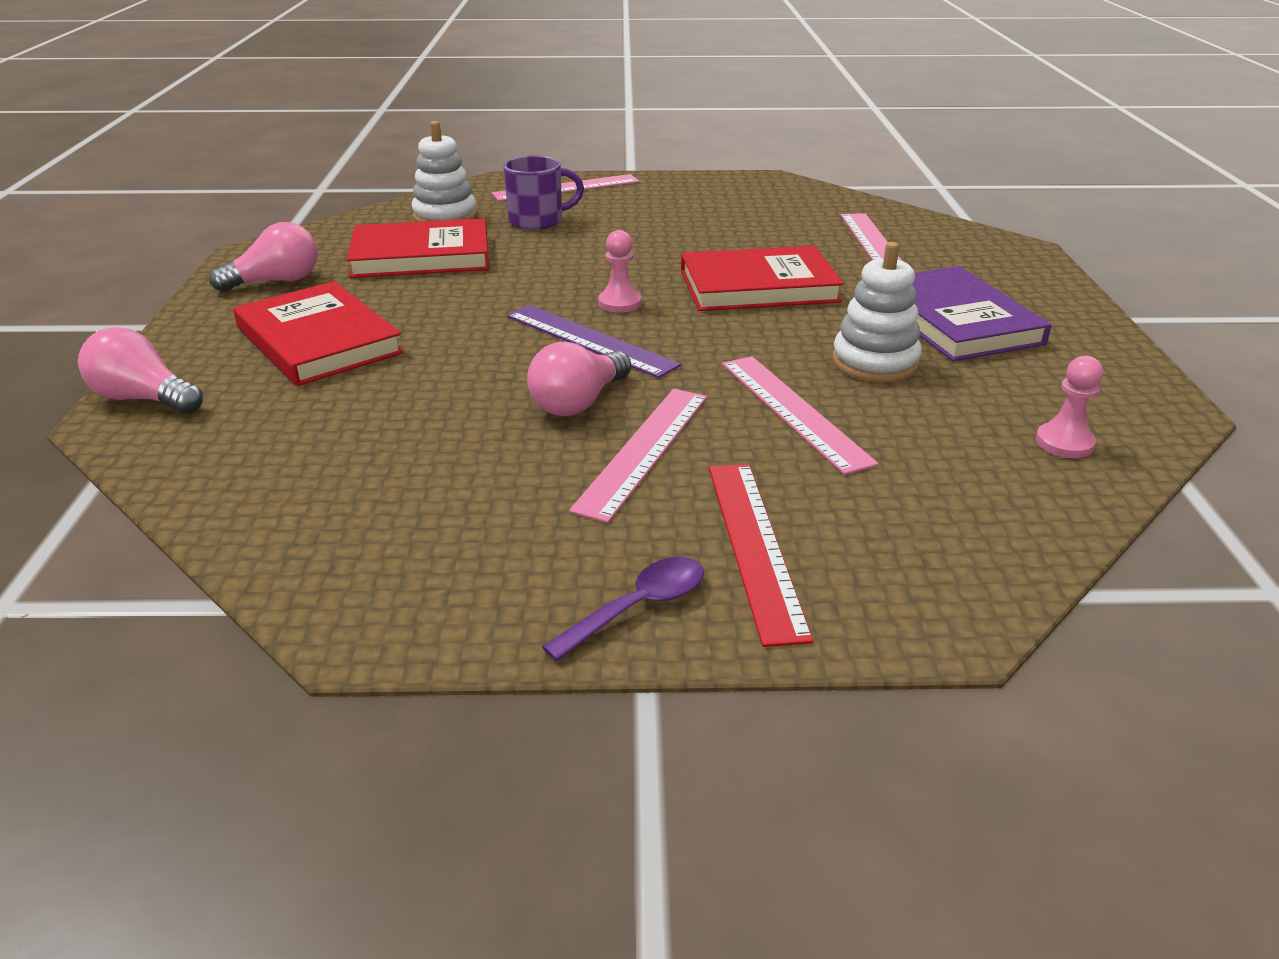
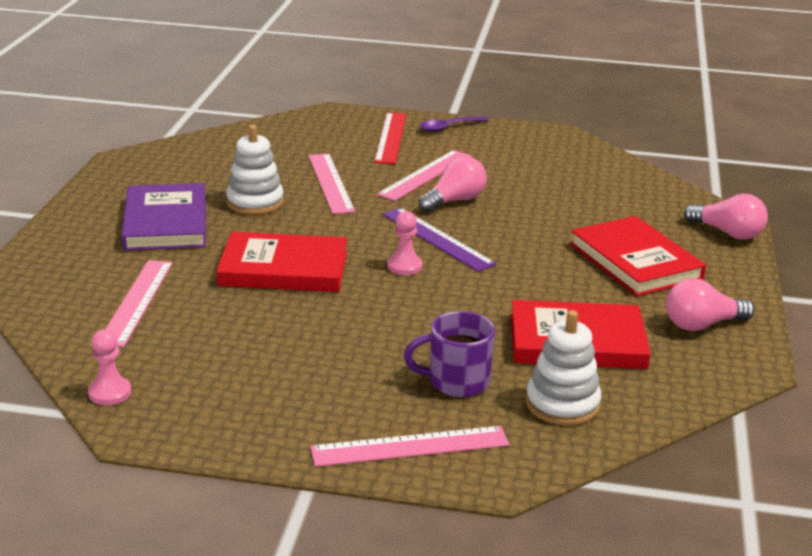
camera: 170 degrees left, 5 degrees down
pink pawn [1036,356,1103,458] -> pink pawn moved to [88,329,131,405]

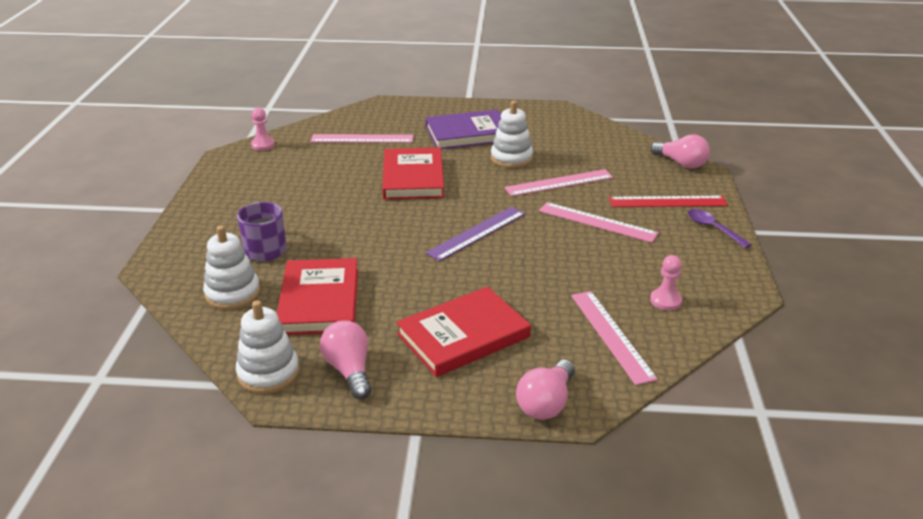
camera: 85 degrees right, 5 degrees up
pink ruler [310,426,509,467] -> pink ruler moved to [571,291,658,385]
pink pawn [387,211,422,275] -> pink pawn moved to [650,255,682,310]
pink light bulb [419,156,487,213] -> pink light bulb moved to [650,134,710,168]
none -> white stacking toy [236,300,299,394]

